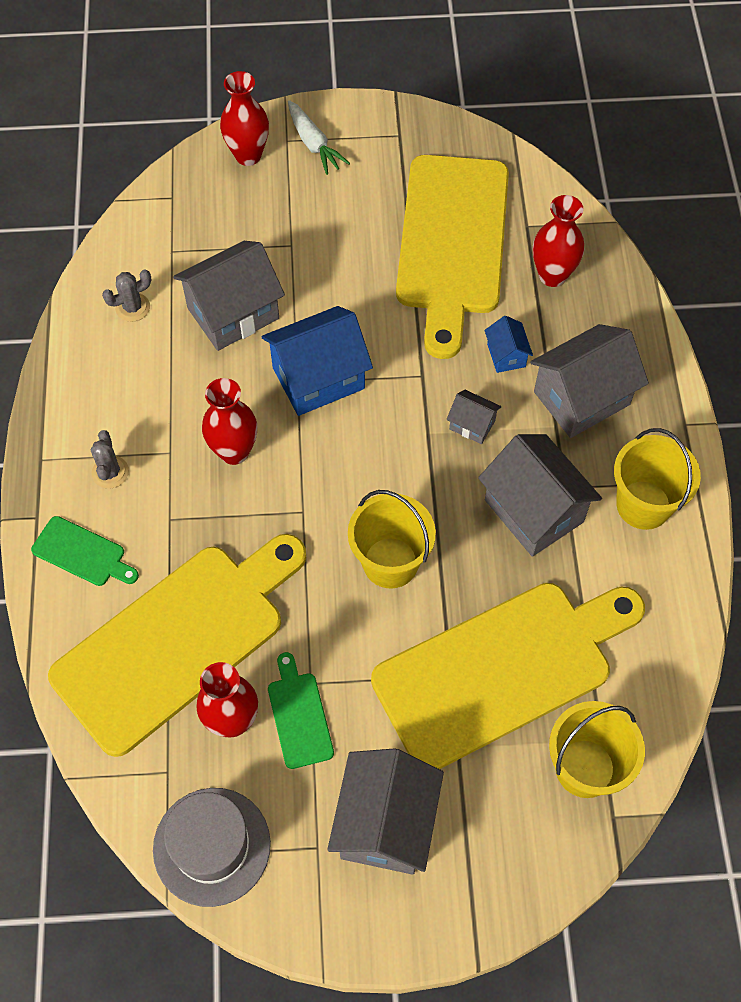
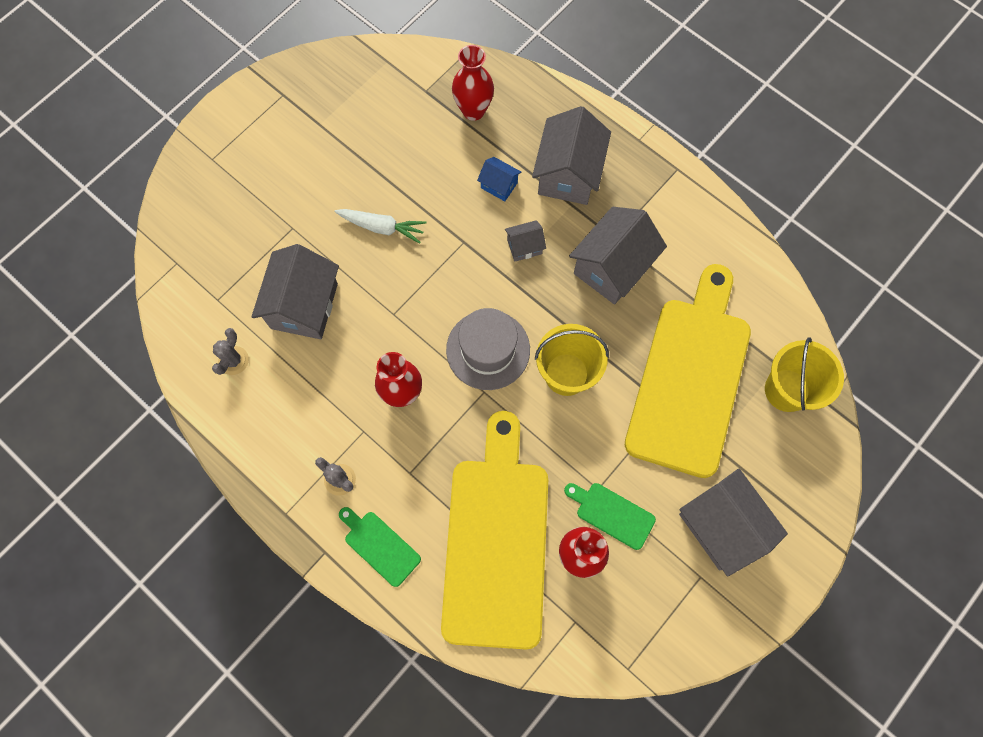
camera: 45 degrees left, 10 degrees up
green cutting board [31,516,139,586] -> green cutting board turned 120 degrees counterclockwise [339,507,421,587]
grey hat [153,788,271,907] -> grey hat moved to [446,308,530,390]
red vase [220,71,269,166] -> none
blue house [261,306,373,416] -> none
white carrot [288,100,350,175] -> white carrot moved to [335,209,426,244]
yellow cutting board [396,155,509,359] -> none
grey house [478,434,602,557] -> grey house turned 60 degrees counterclockwise [569,207,667,305]
yellow bucket [614,428,701,530] -> none

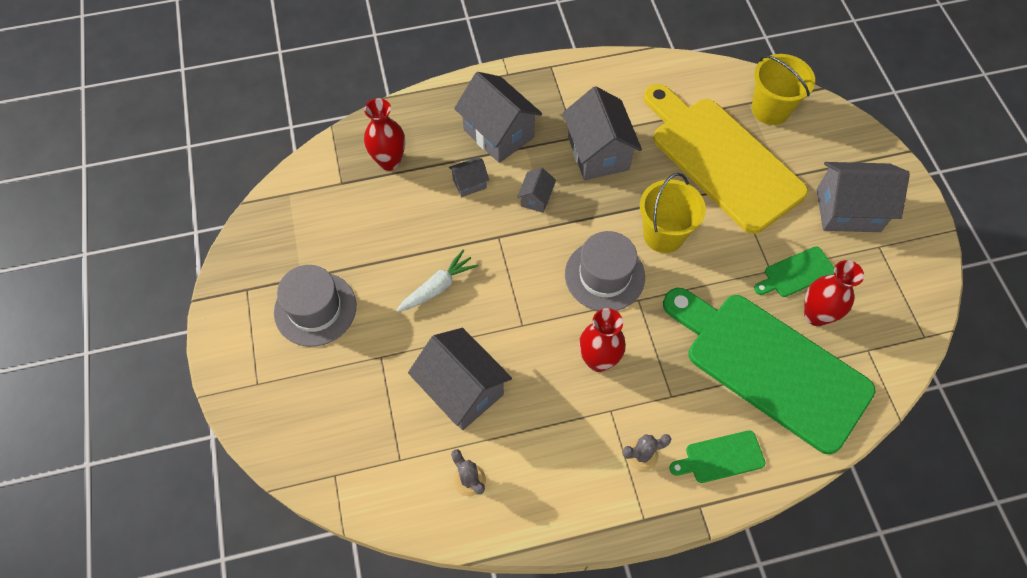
camera: 55 degrees left, 10 degrees down
yellow cutting board [441,411,548,650] -> green cutting board [663,288,875,454]
blue house [477,157,521,201] -> grey house [449,157,489,197]
none -> grey hat [274,265,356,347]

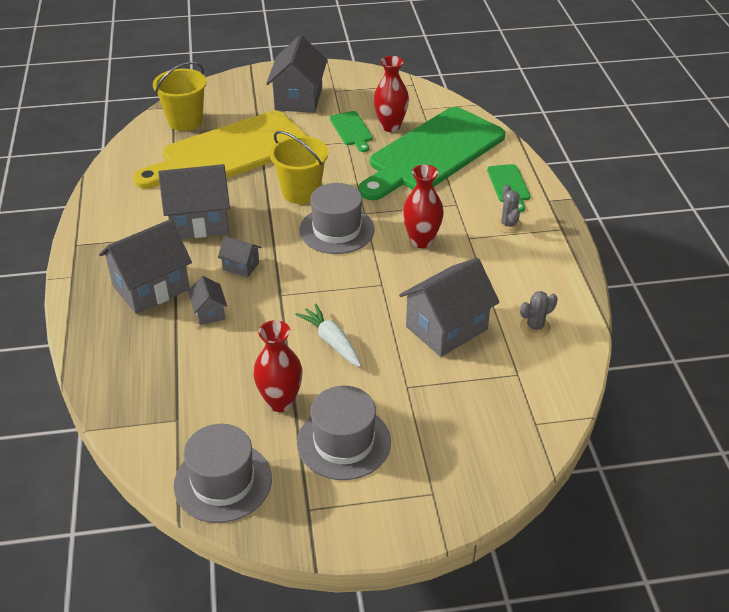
camera: 85 degrees left, 20 degrees down
red vase [364,98,405,171] -> red vase moved to [253,320,303,412]
none -> grey hat [174,424,272,523]

